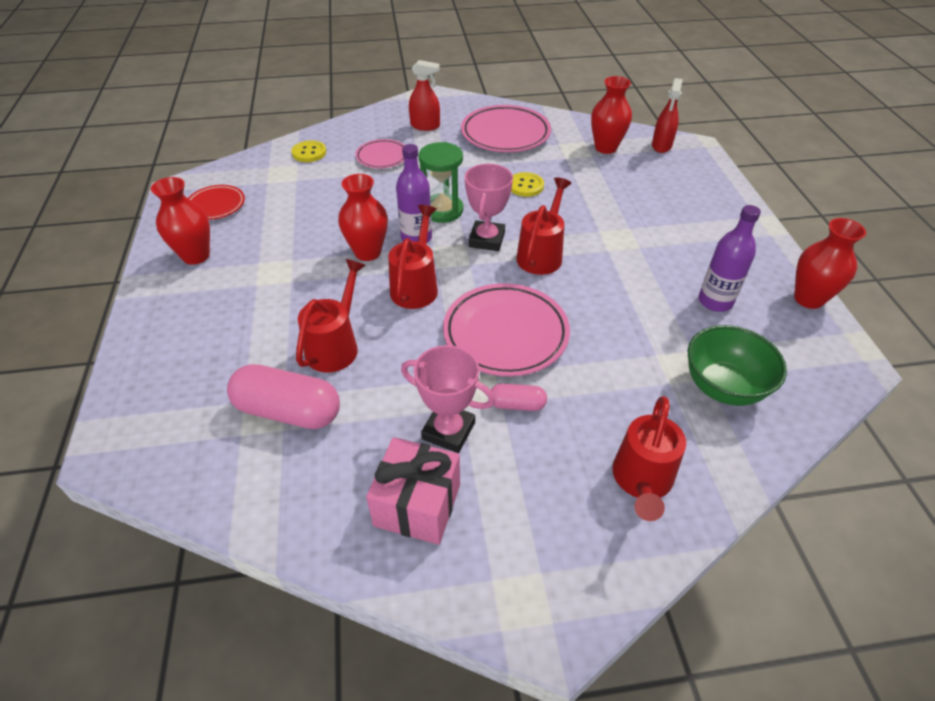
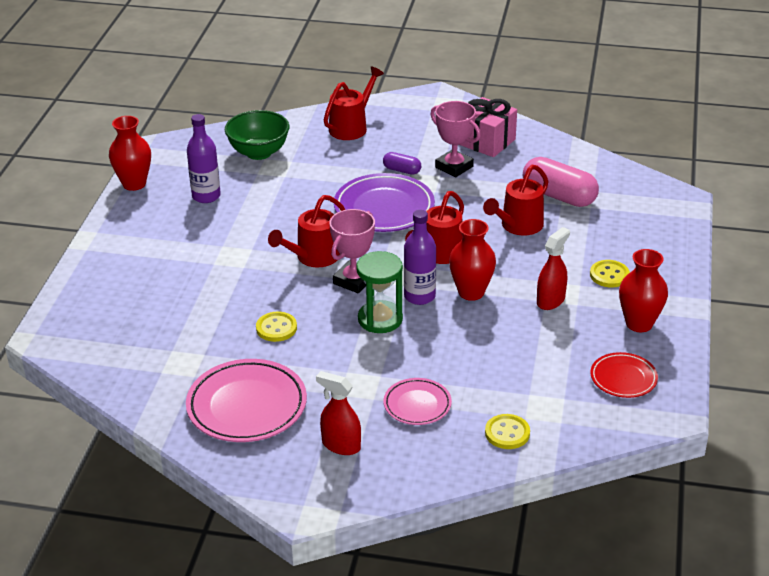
camera: 160 degrees left, 10 degrees down
pink plate [443,283,570,377] -> purple plate [334,173,435,232]
pink capsule [491,383,547,411] -> purple capsule [383,152,421,175]
red vase [591,76,632,154] -> none
red spray bottle [652,78,683,153] -> red spray bottle moved to [537,227,570,310]
none -> yellow button [590,260,630,288]

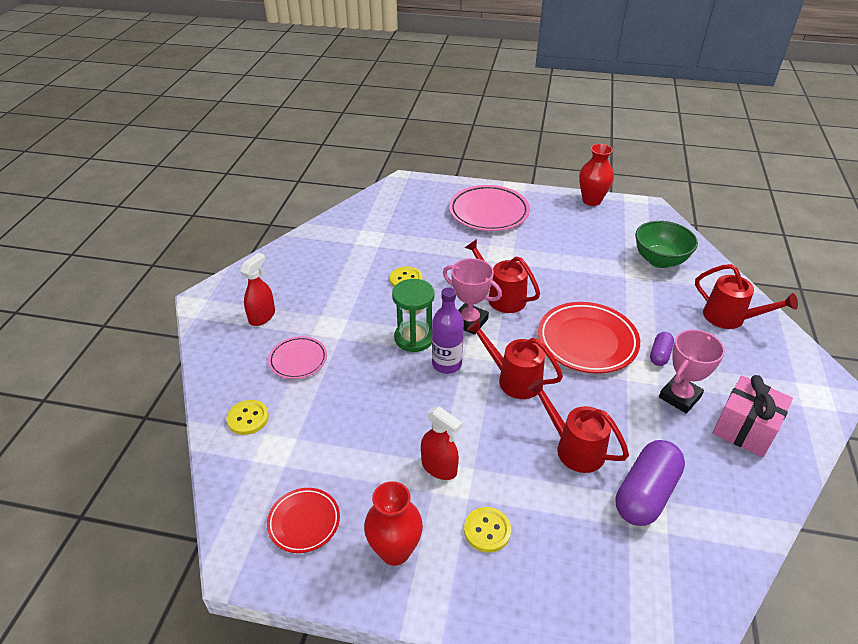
camera: 90 degrees right, 5 degrees up
pink plate [186,359,307,442] -> pink plate moved to [449,185,530,231]
purple bottle [187,114,221,203] -> none
purple plate [334,173,435,232] -> red plate [538,302,640,373]
red vase [449,219,496,301] -> none
pink capsule [523,157,599,207] -> purple capsule [616,440,685,526]

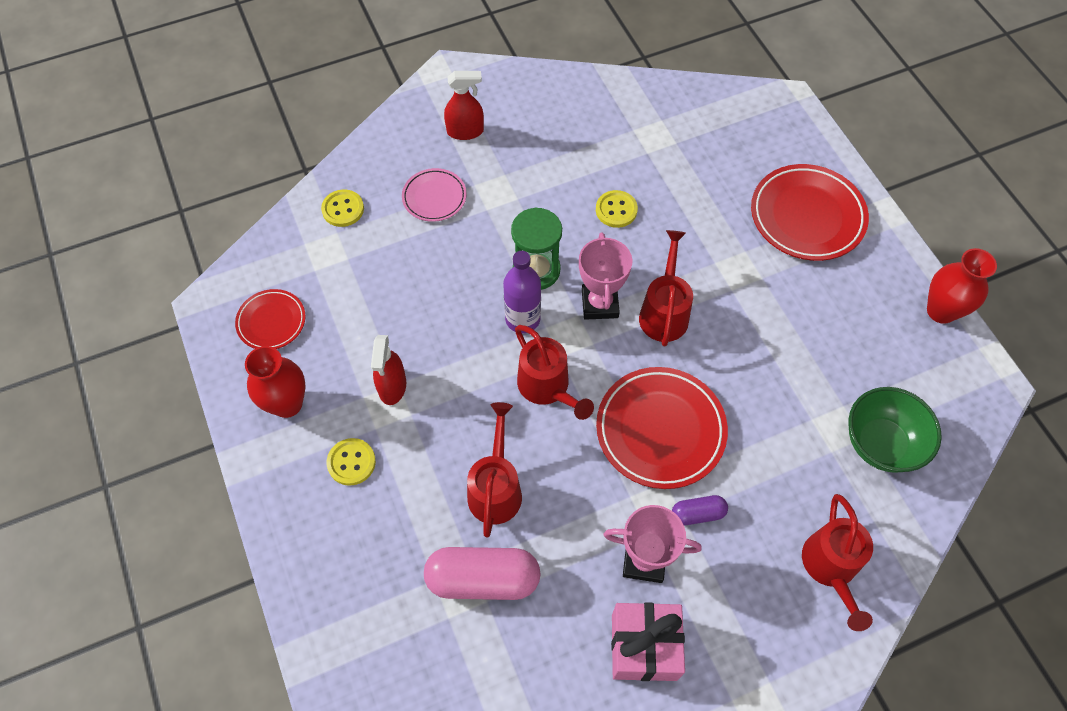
camera: 55 degrees right, 20 degrees up
pink plate [449,185,530,231] -> red plate [751,164,869,261]
red watering can [467,319,563,399] -> red watering can turned 150 degrees clockwise [515,325,594,420]
purple capsule [616,440,685,526] -> pink capsule [424,547,541,600]

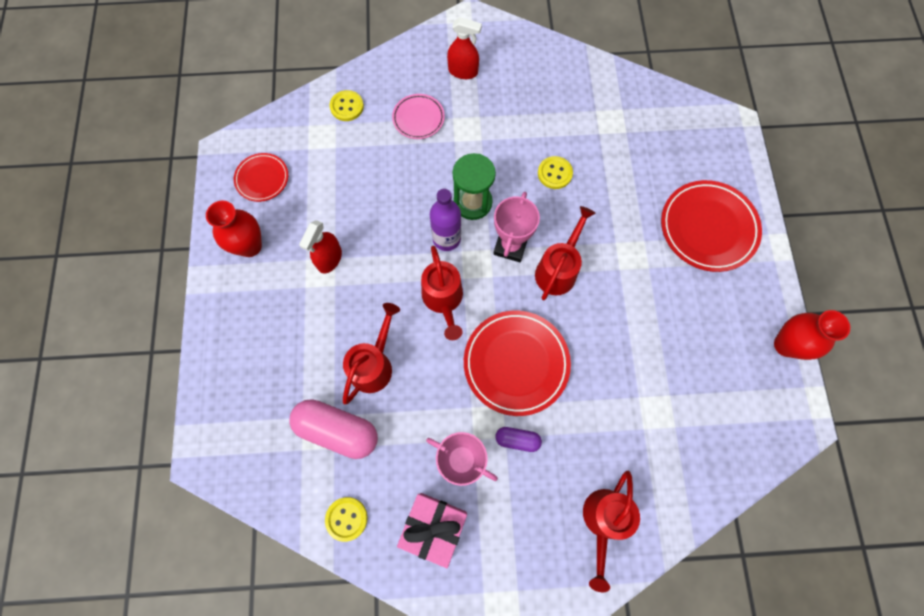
camera: 20 degrees right, 10 degrees up
yellow button [327,438,376,486] -> yellow button moved to [325,497,368,542]
green bowl [849,387,942,473] -> none

